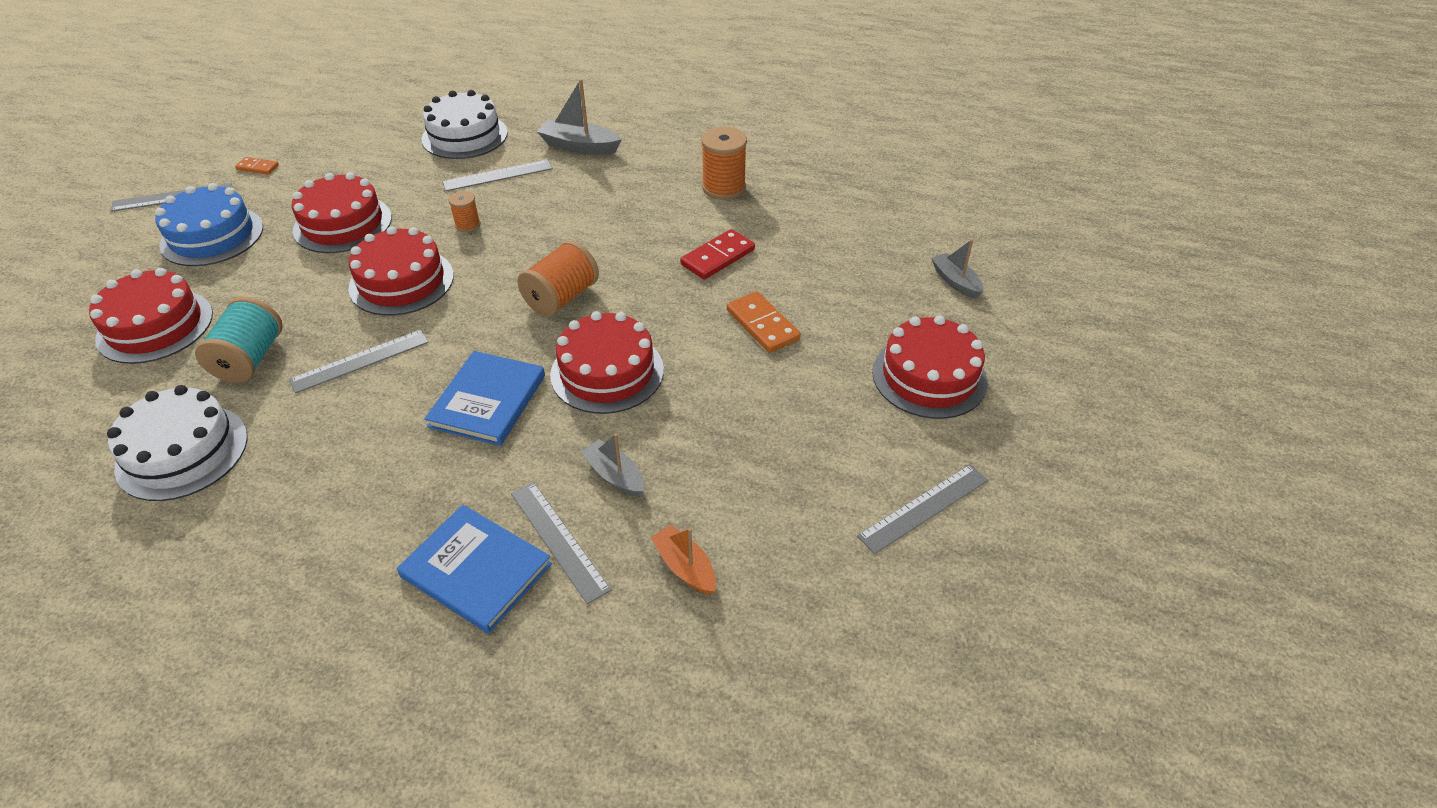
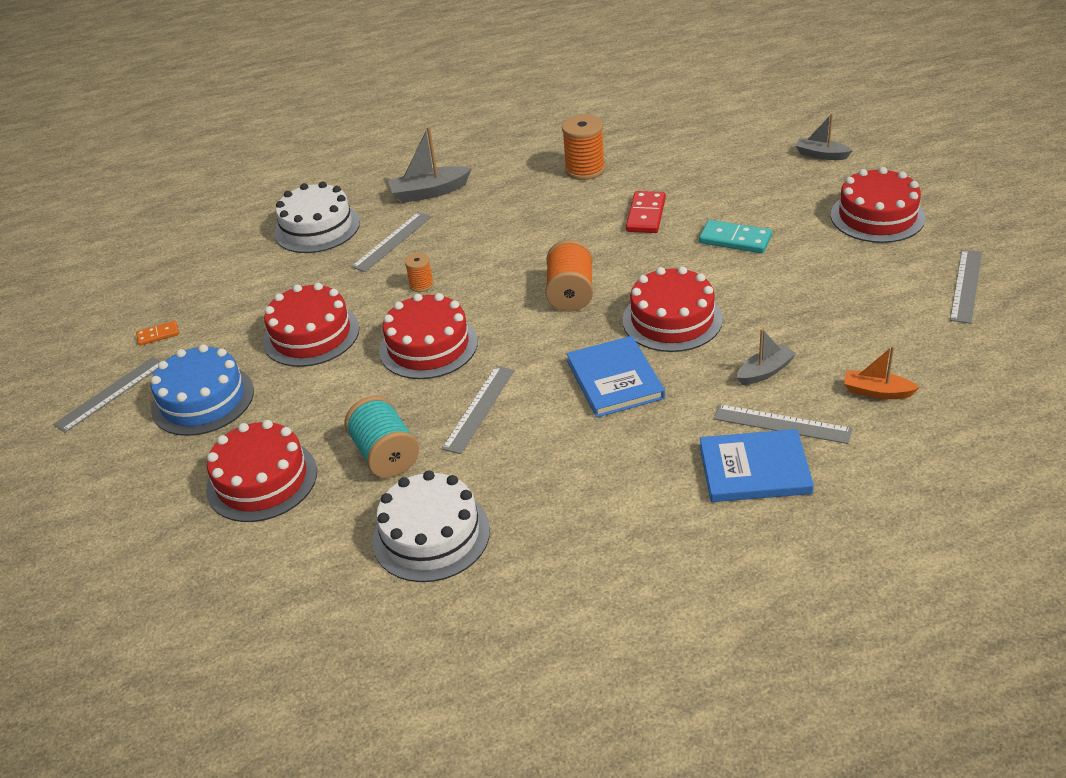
camera: 30 degrees left, 5 degrees down
grey boat [581,433,644,497] -> grey boat turned 135 degrees clockwise [737,329,796,385]
orange domino [727,291,801,353] -> turquoise domino [699,220,772,253]

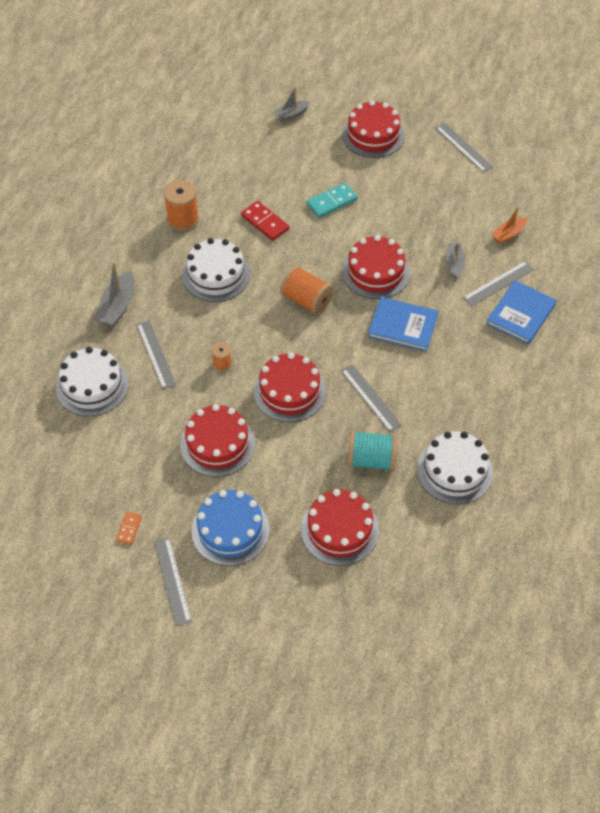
camera: 60 degrees left, 15 degrees up
none -> white cake [182,238,250,302]

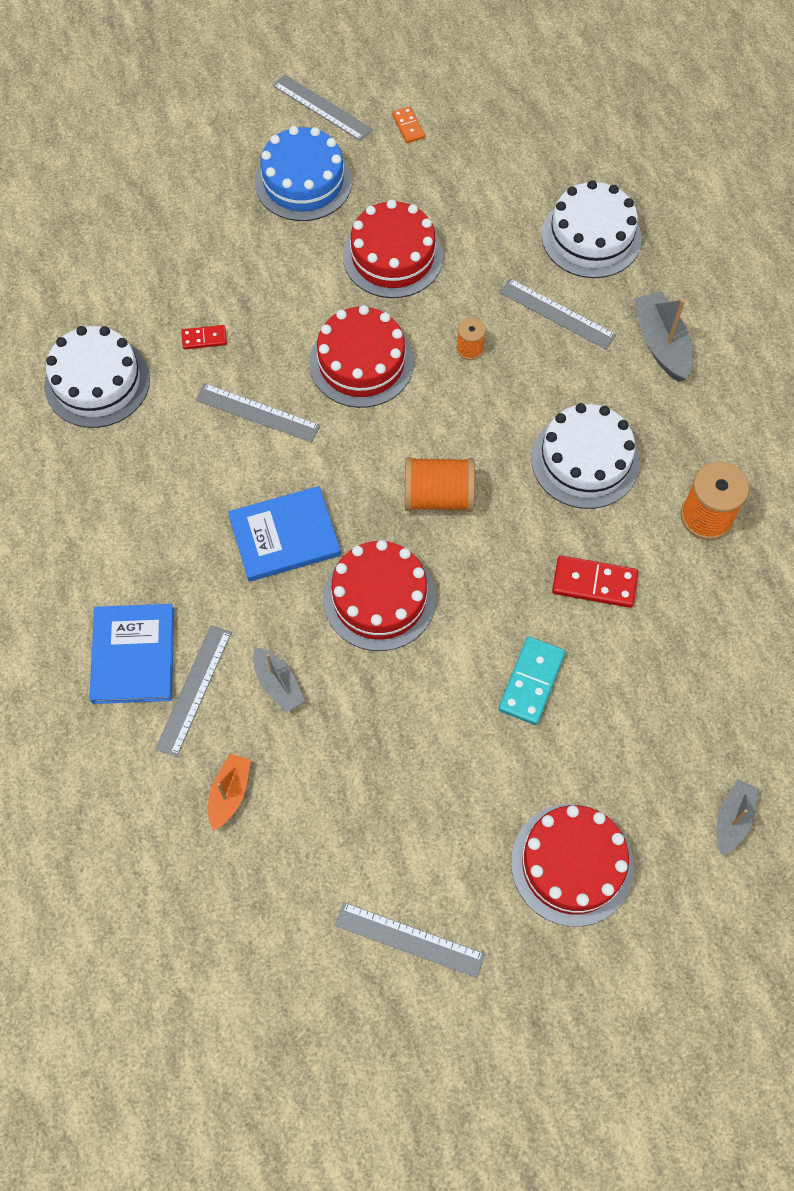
camera: 145 degrees right, 10 degrees up
red cake [301,489,379,566] -> none
turquoise spool [348,431,398,471] -> red domino [181,325,227,349]

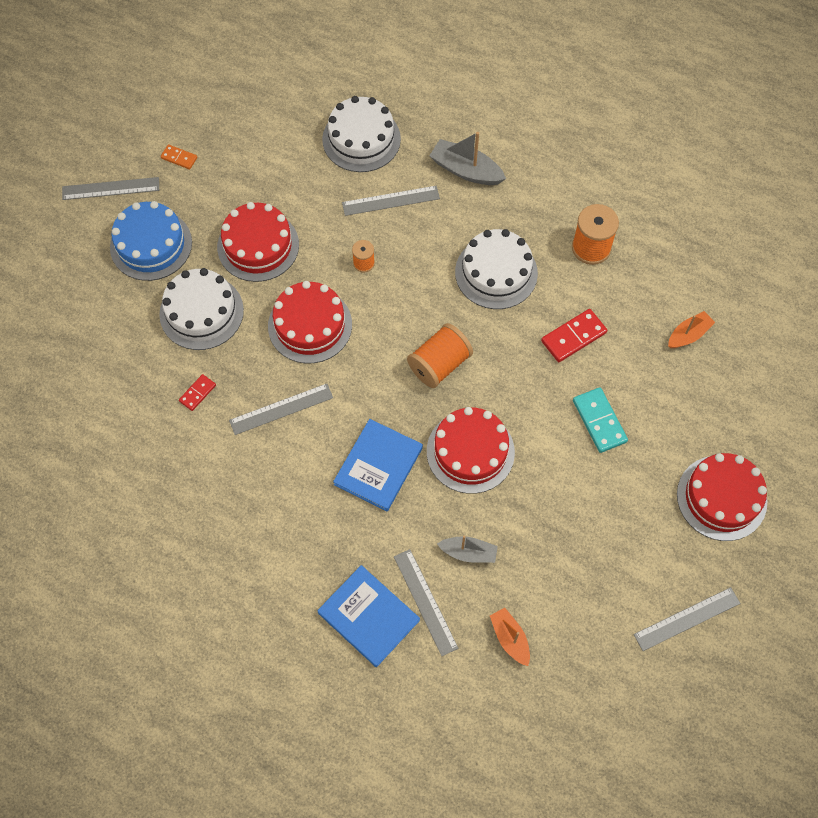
camera: 45 degrees left, 0 degrees up
white cake [44,326,150,428] -> white cake moved to [159,268,244,350]
grey boat [716,779,759,855] -> none
none -> orange boat [668,311,715,348]

